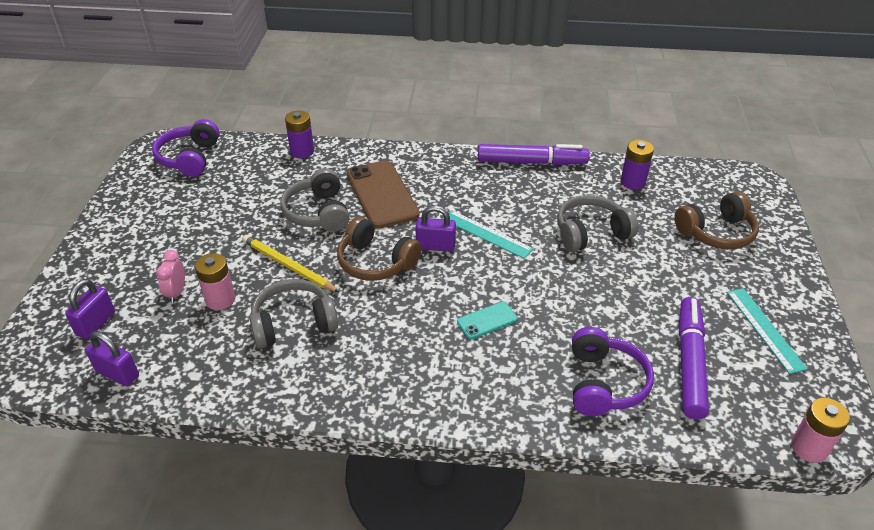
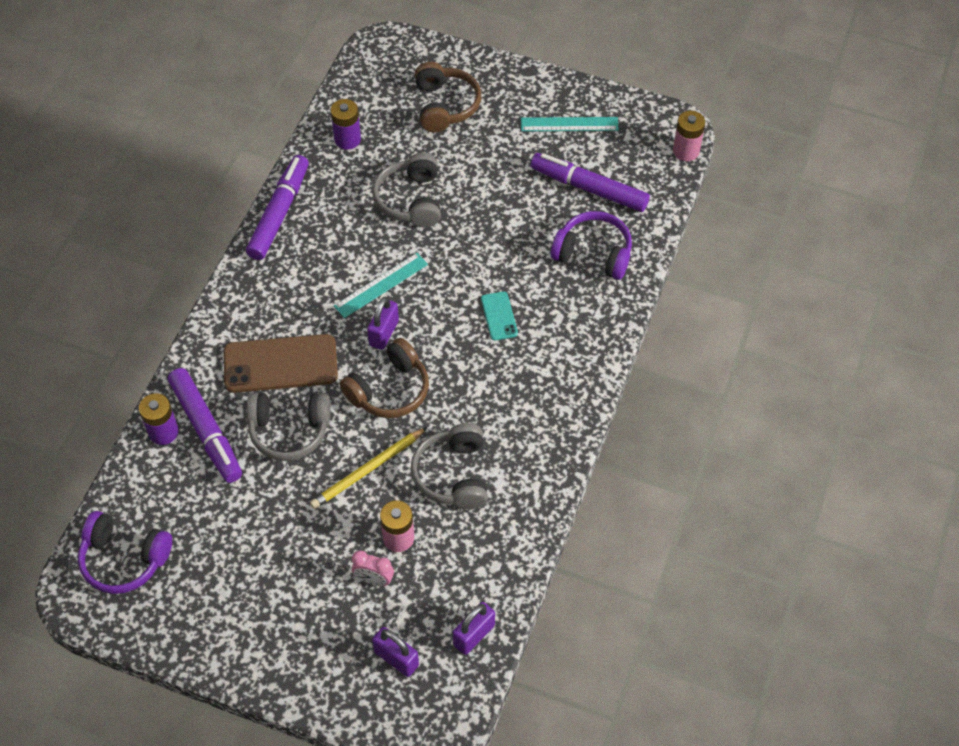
camera: 75 degrees left, 15 degrees up
none -> purple marker [168,368,242,483]

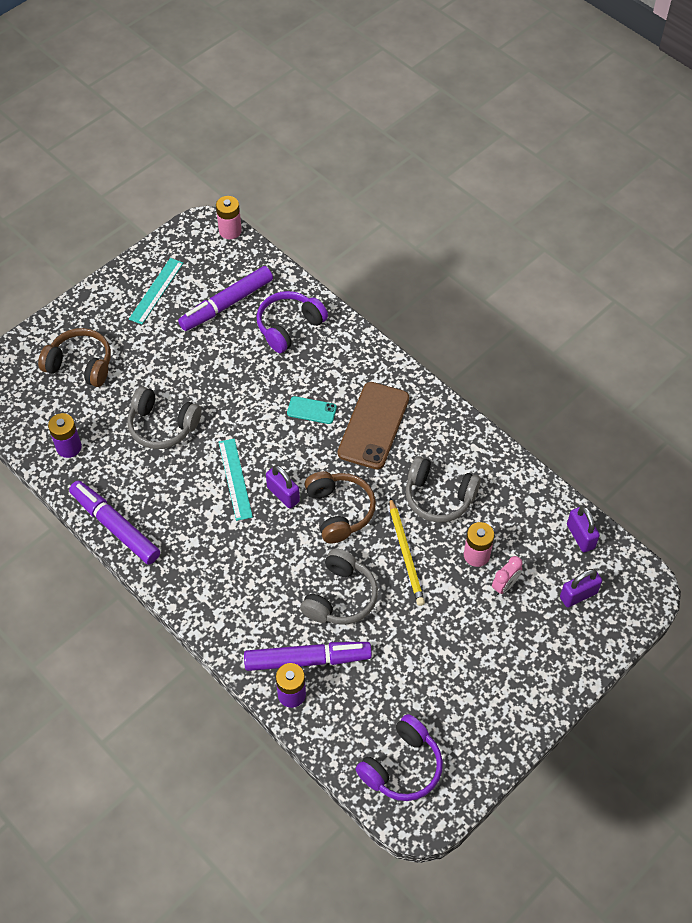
camera: 65 degrees left, 0 degrees up
brown phone [224,334,338,393] -> brown phone moved to [338,382,409,470]

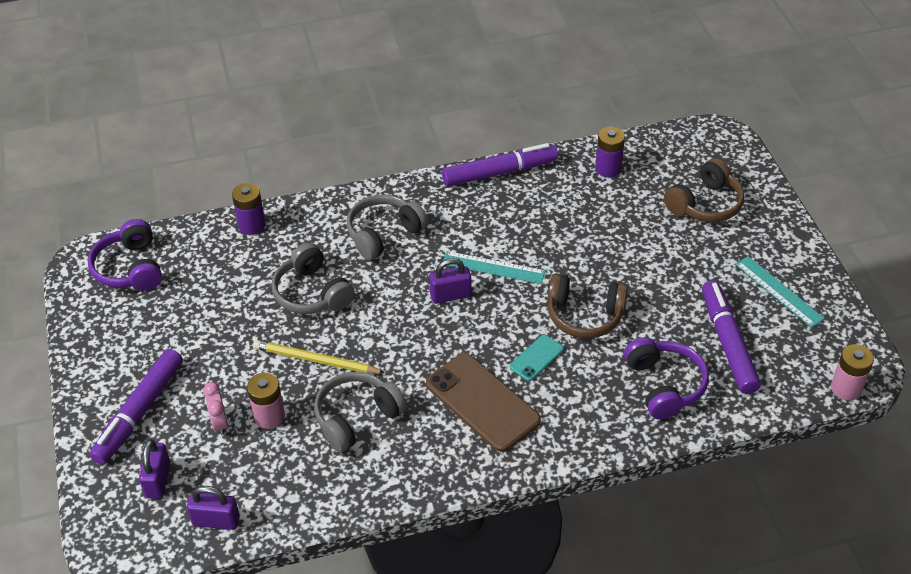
camera: 120 degrees right, 10 degrees down
grey headphones [127,387,201,449] -> grey headphones moved to [347,194,428,260]
purple marker [244,642,372,671] -> purple marker moved to [89,349,183,465]
brown headphones [305,471,376,544] -> brown headphones moved to [548,273,628,339]

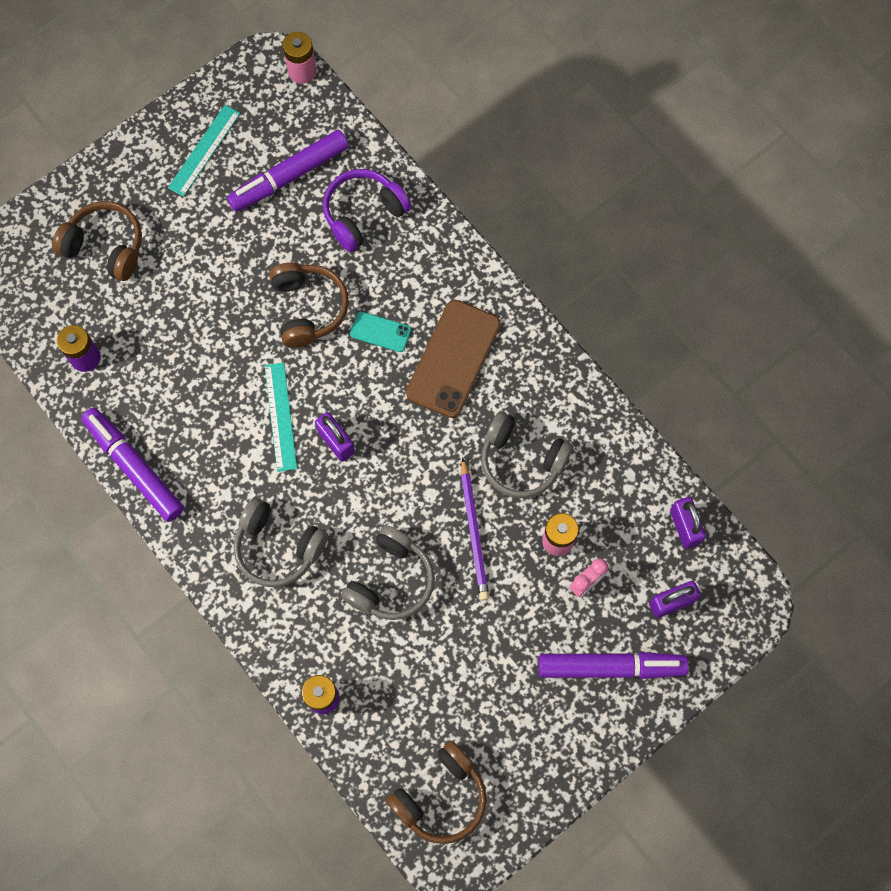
camera: 115 degrees left, 25 degrees up
purple headphones [88,219,162,291] -> brown headphones [386,741,487,844]
yellow pencil [253,340,385,374] -> purple pencil [461,457,489,600]

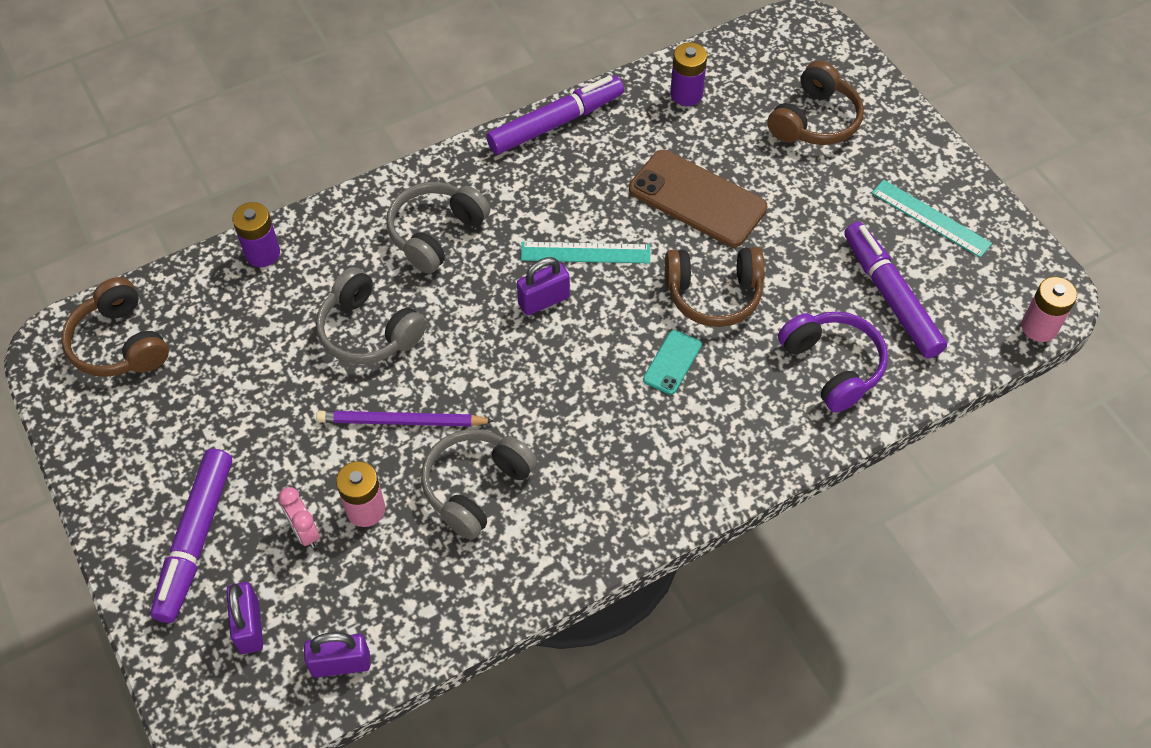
camera: 100 degrees right, 15 degrees down
brown phone [406,300,501,418] -> brown phone moved to [629,150,767,247]

